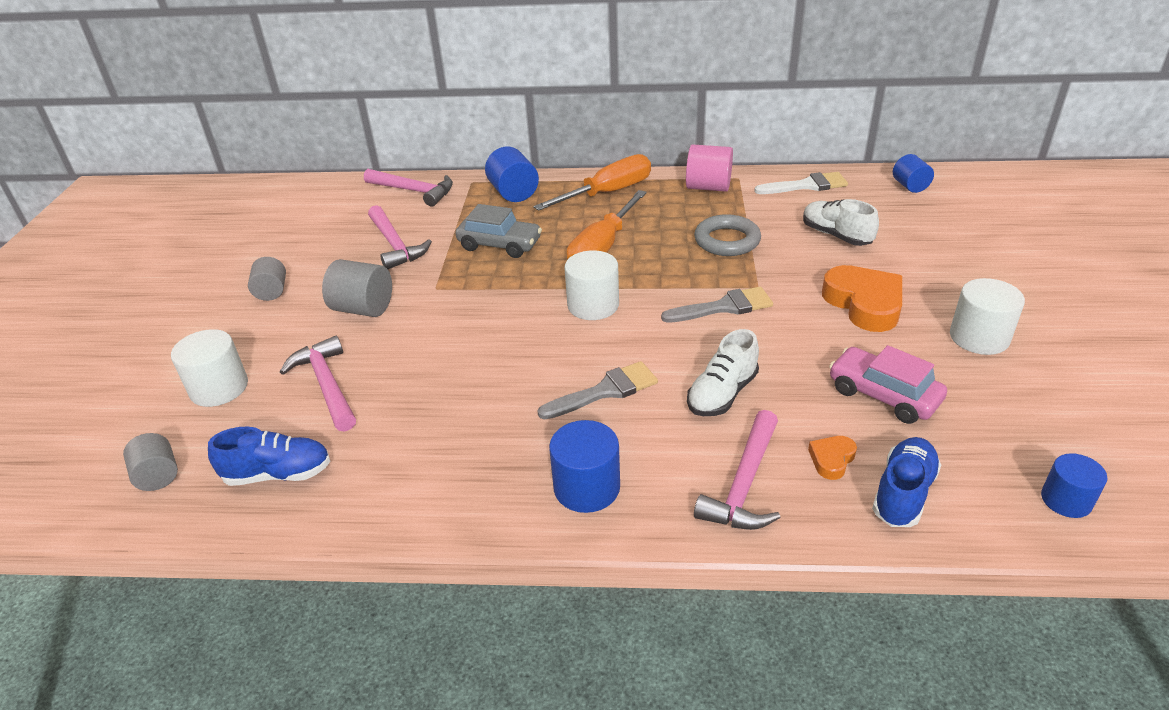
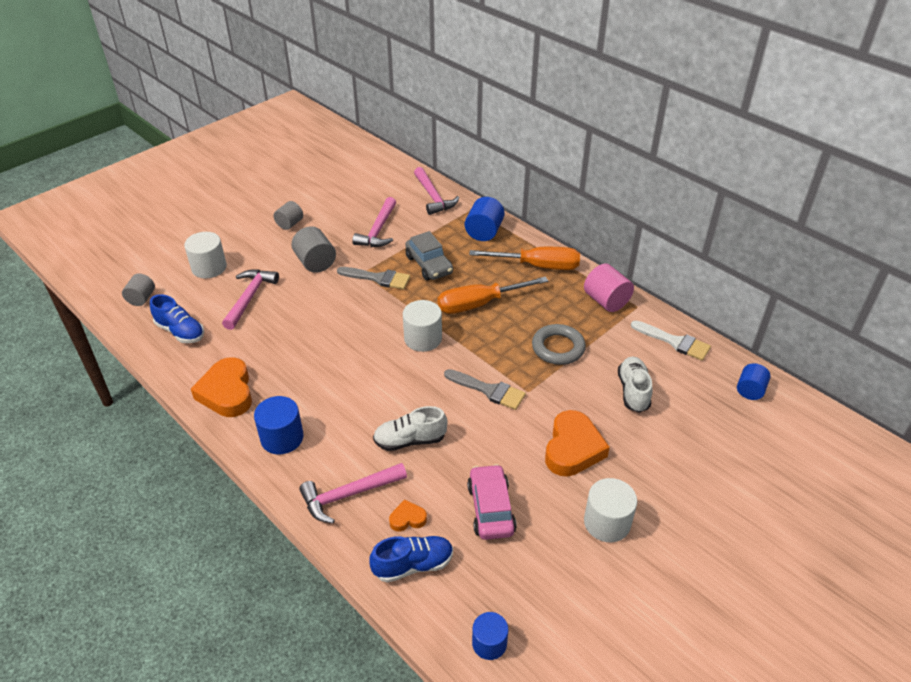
camera: 40 degrees right, 5 degrees up
grey brush [537,361,658,419] -> grey brush moved to [337,267,410,289]
none -> orange heart [191,357,252,417]

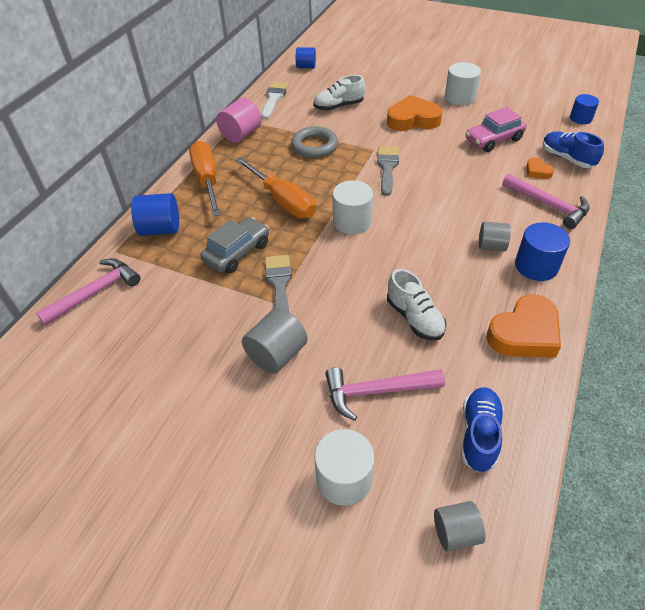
camera: 110 degrees left, 5 degrees up
grey cylinder [274,201,303,230] -> grey cylinder moved to [479,222,511,251]
pink hammer [352,197,396,247] -> none
white shoe [373,406,447,451] -> white shoe moved to [387,269,446,341]

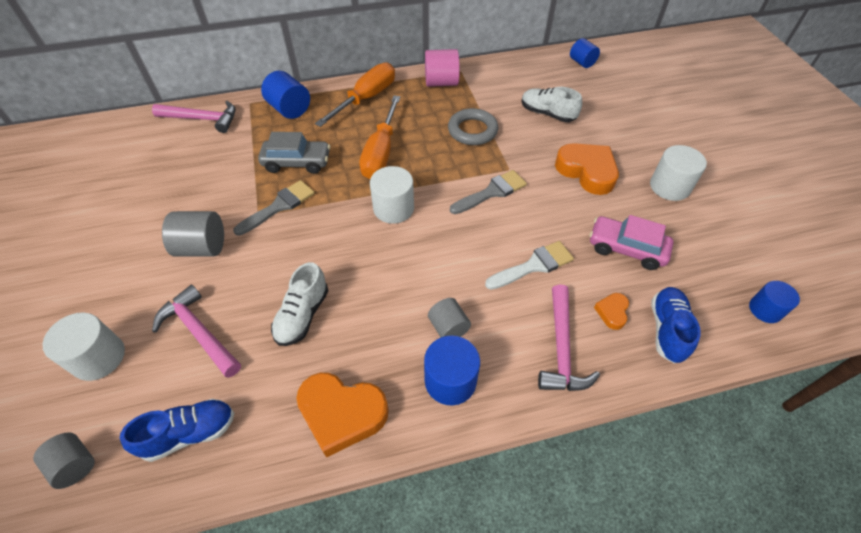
camera: 50 degrees right, 5 degrees up
white brush [261,82,289,119] -> white brush moved to [485,241,574,290]

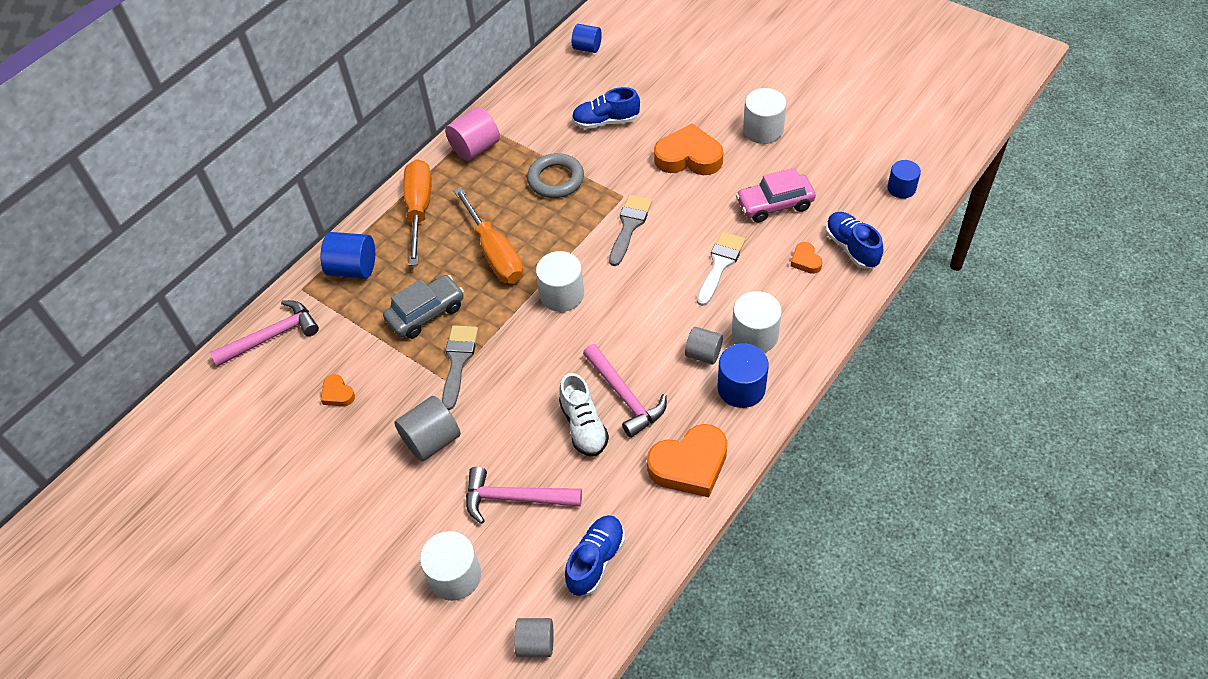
camera: 35 degrees left, 0 degrees up
white shoe [521,87,582,122] -> blue shoe [572,87,640,129]
pink hammer [538,285,600,391] -> pink hammer moved to [583,344,667,438]
none -> orange heart [321,374,355,407]
none -> white cylinder [732,291,782,353]

